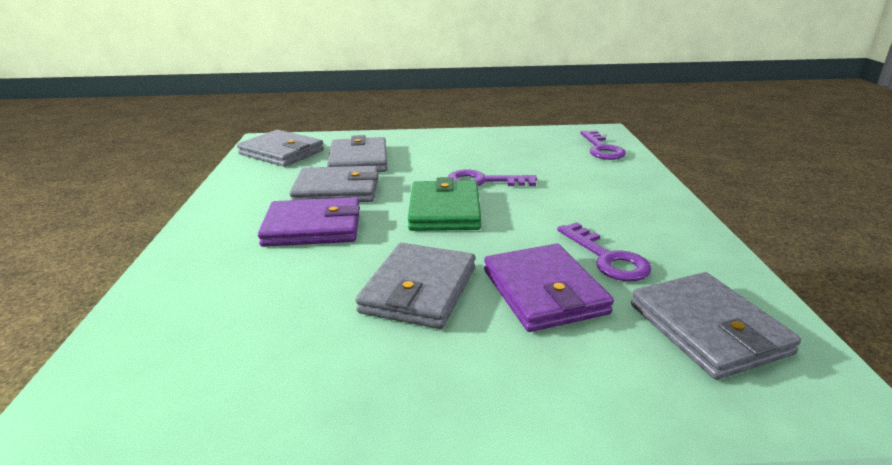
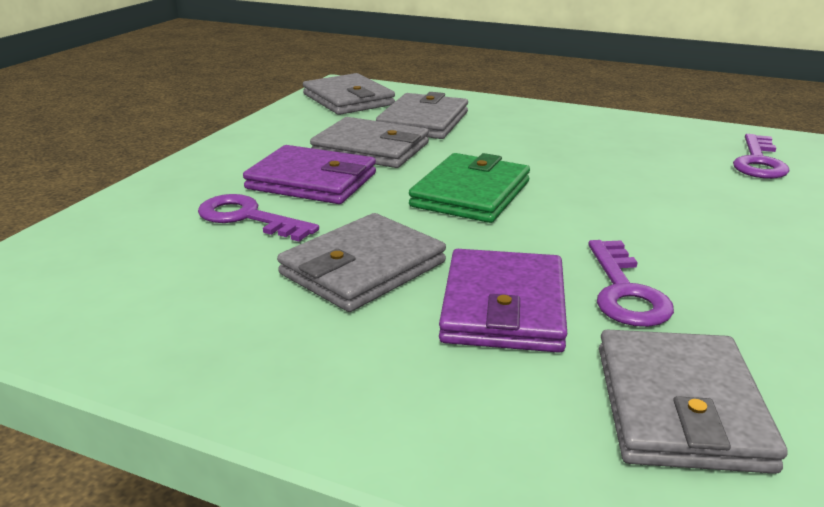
camera: 25 degrees right, 0 degrees up
purple key [448,169,537,186] -> purple key moved to [198,194,319,242]

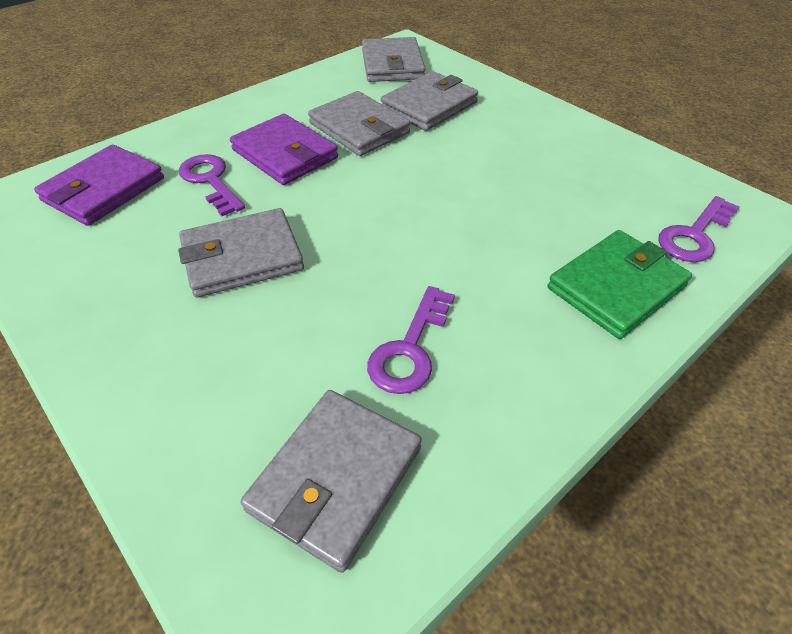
camera: 25 degrees right, 20 degrees up
green wallet [409,153,530,223] -> green wallet moved to [548,230,692,339]
purple wallet [439,249,567,353] -> purple wallet moved to [34,144,164,226]

